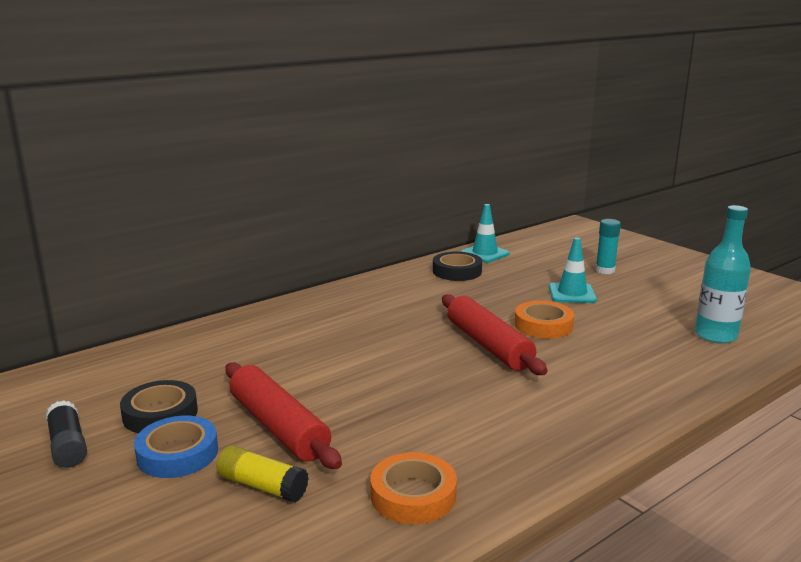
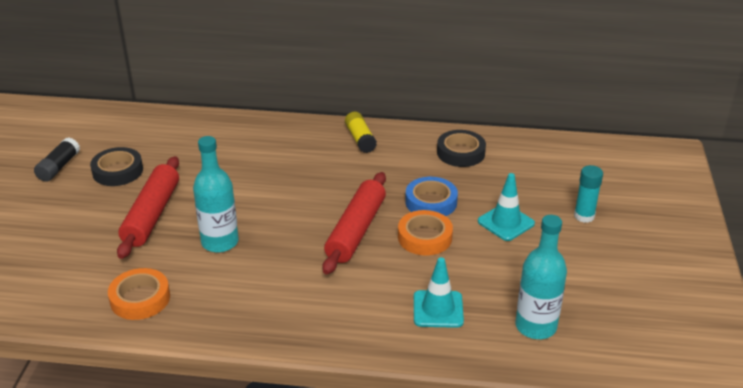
camera: 45 degrees right, 15 degrees up
blue tape [134,416,218,478] -> blue tape moved to [405,177,458,216]
yellow glue stick [216,445,309,503] -> yellow glue stick moved to [345,112,377,153]
turquoise traffic cone [460,204,510,263] -> turquoise traffic cone moved to [414,257,464,328]
none -> turquoise bottle [193,136,239,253]

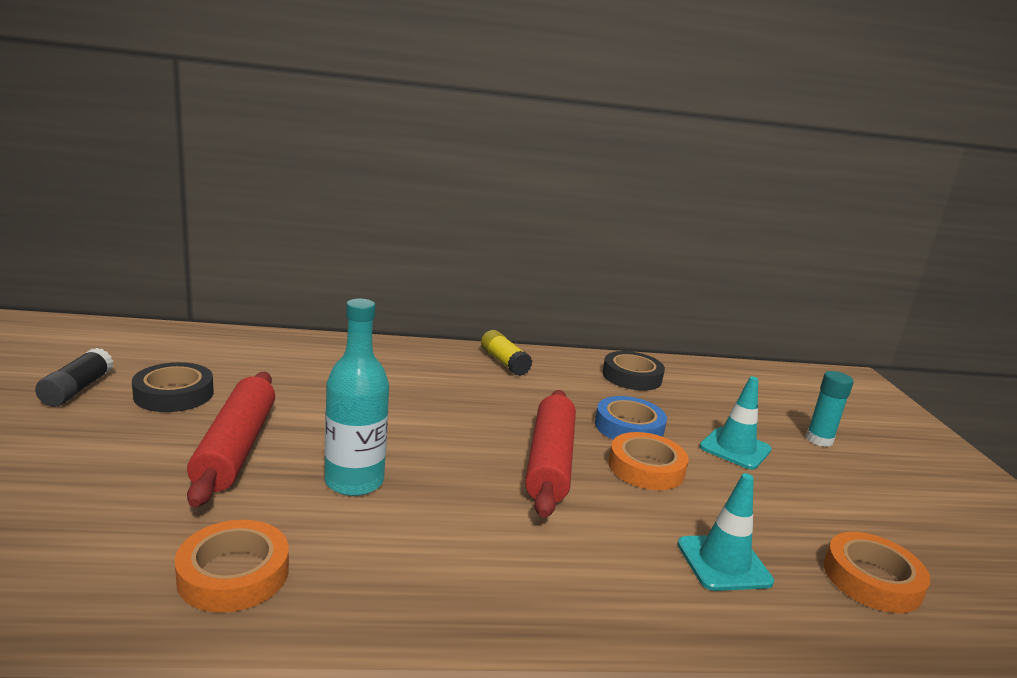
camera: 15 degrees left, 15 degrees down
turquoise bottle [515,215,567,339] -> orange tape [824,532,931,613]

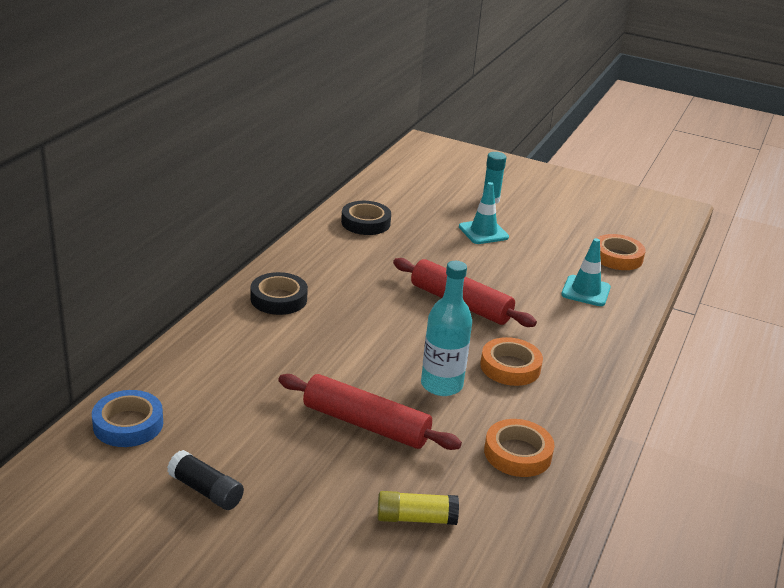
camera: 60 degrees left, 10 degrees up
black tape [132,362,213,412] -> black tape moved to [250,272,308,315]
yellow glue stick [481,330,532,376] -> yellow glue stick moved to [377,491,459,525]
blue tape [595,396,667,440] -> blue tape moved to [92,390,163,447]
orange tape [608,432,689,490] -> orange tape moved to [480,337,543,386]

